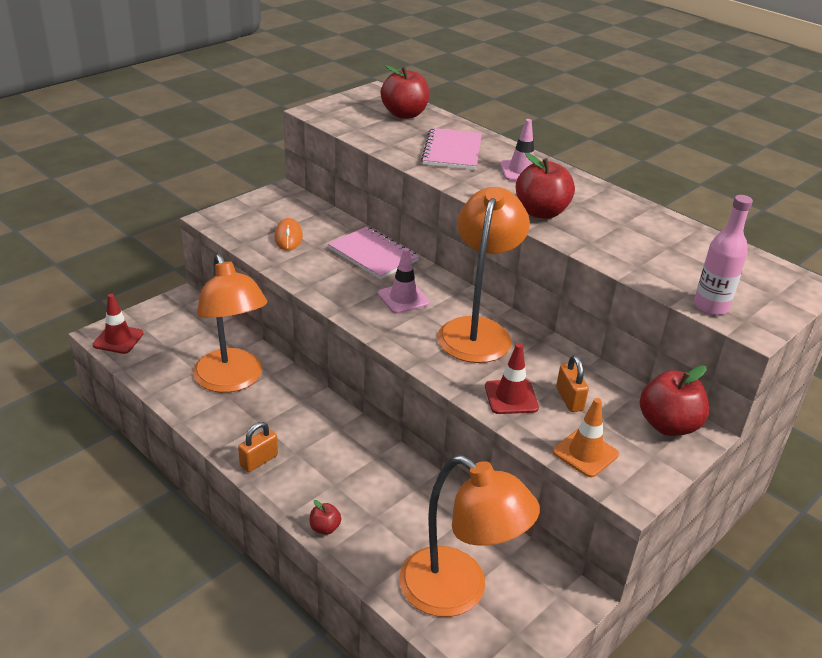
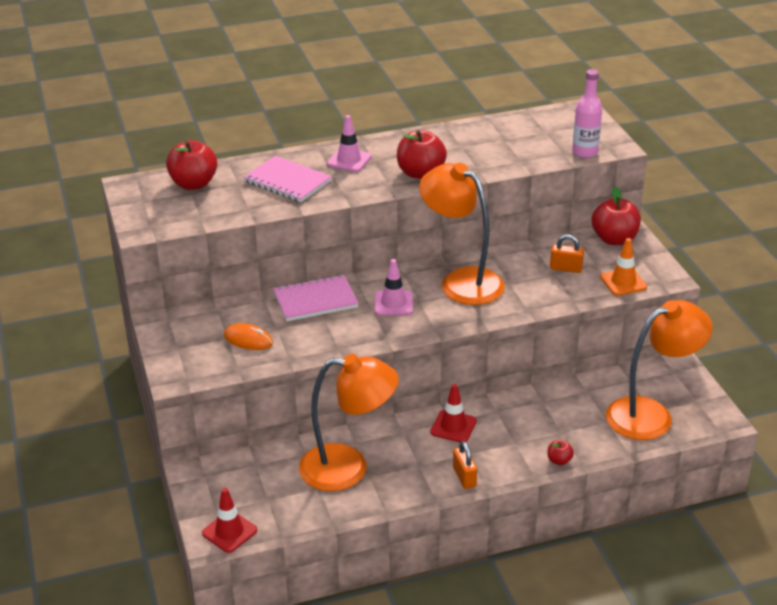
camera: 60 degrees left, 0 degrees up
red traffic cone [485,343,539,414] -> red traffic cone moved to [430,384,477,443]

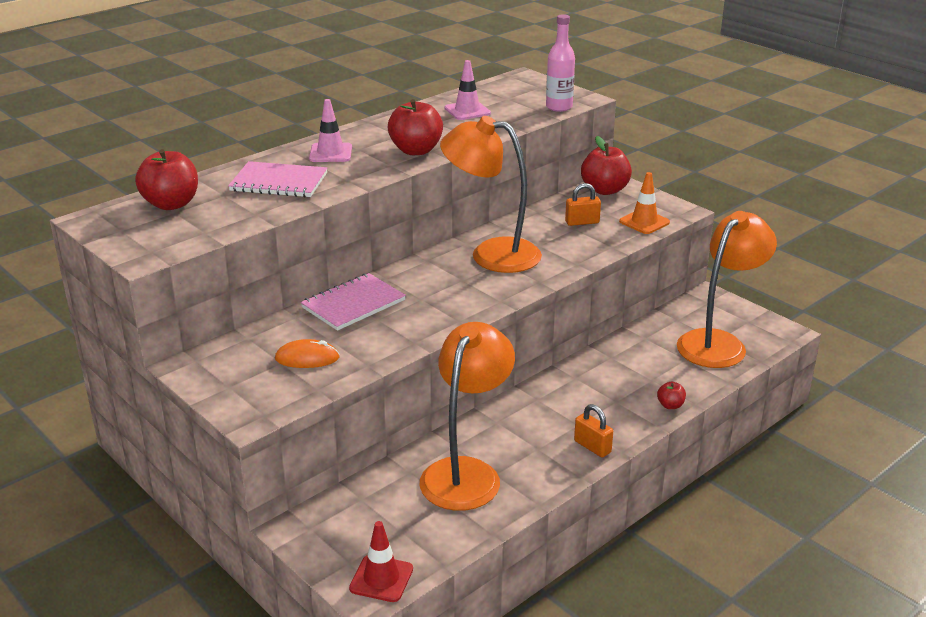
camera: 25 degrees left, 5 degrees down
orange lamp [299,354,399,491] -> orange lamp turned 45 degrees counterclockwise [420,322,515,511]
pink traffic cone [375,259,413,315] -> pink traffic cone moved to [445,60,491,120]
red traffic cone [430,384,477,443] -> none

